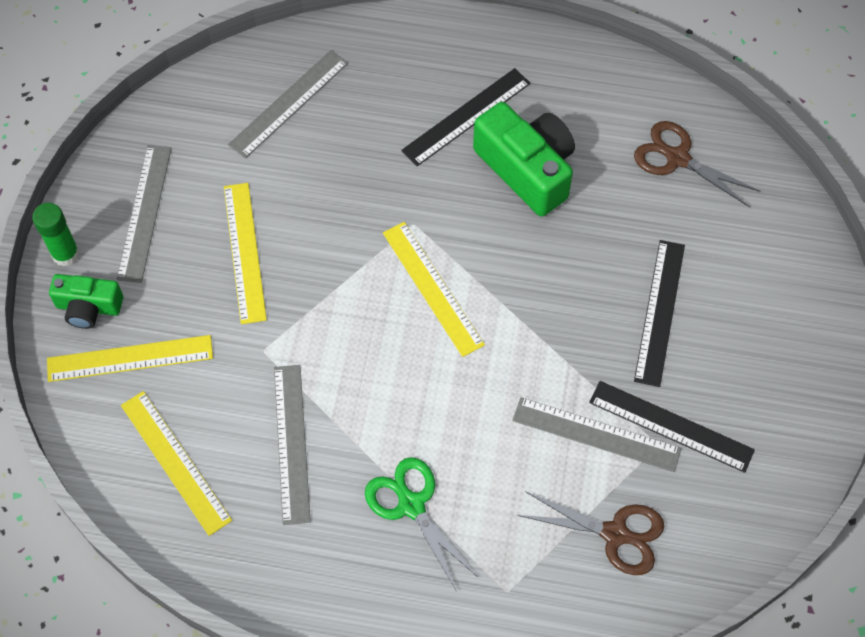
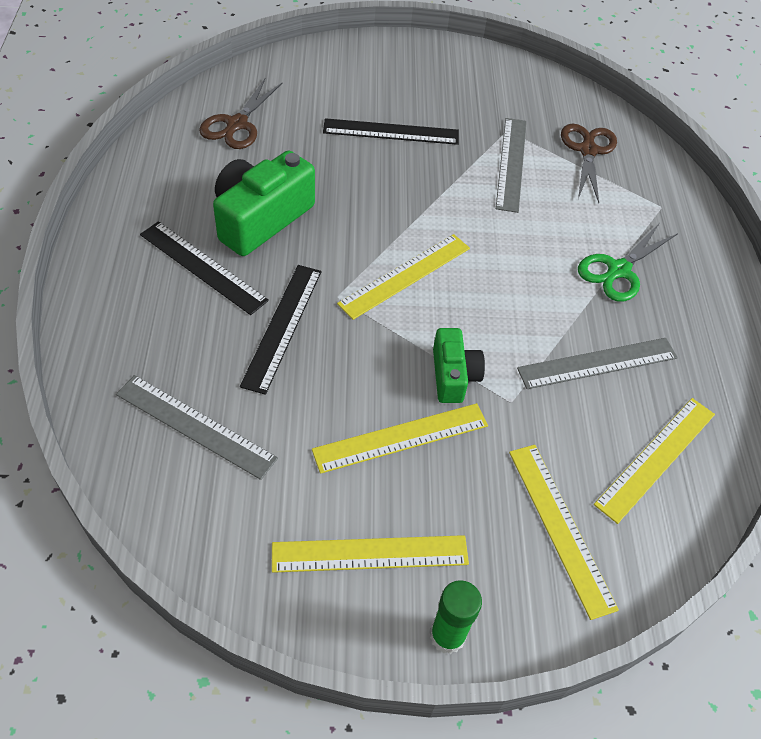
camera: 105 degrees left, 10 degrees down
green camera [49,274,123,329] -> green camera moved to [433,328,485,403]
grey ruler [117,145,172,283] -> yellow ruler [272,535,469,573]
black ruler [589,381,755,473] -> black ruler moved to [240,265,322,395]

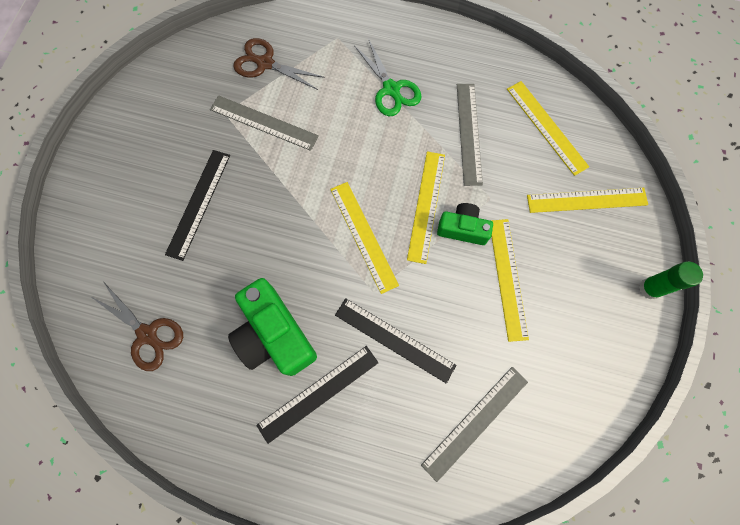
camera: 70 degrees left, 20 degrees up
yellow ruler [272,535,469,573] -> yellow ruler moved to [407,151,445,264]

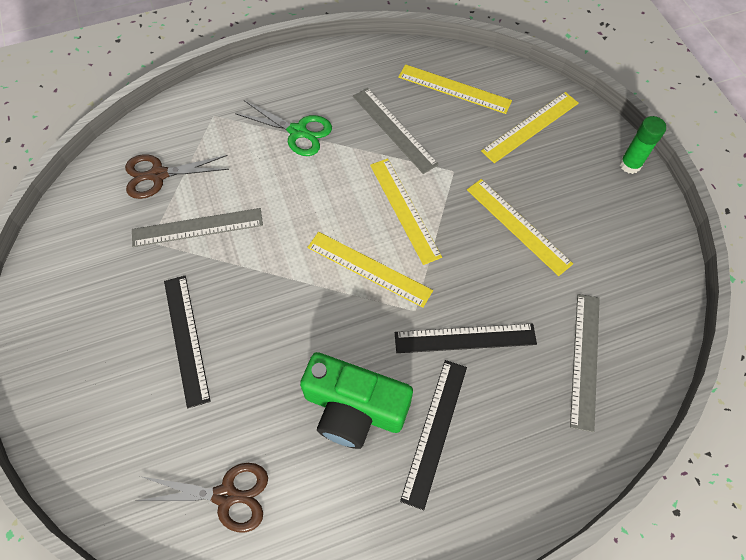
camera: 35 degrees left, 10 degrees down
green camera [437,203,493,245] -> none

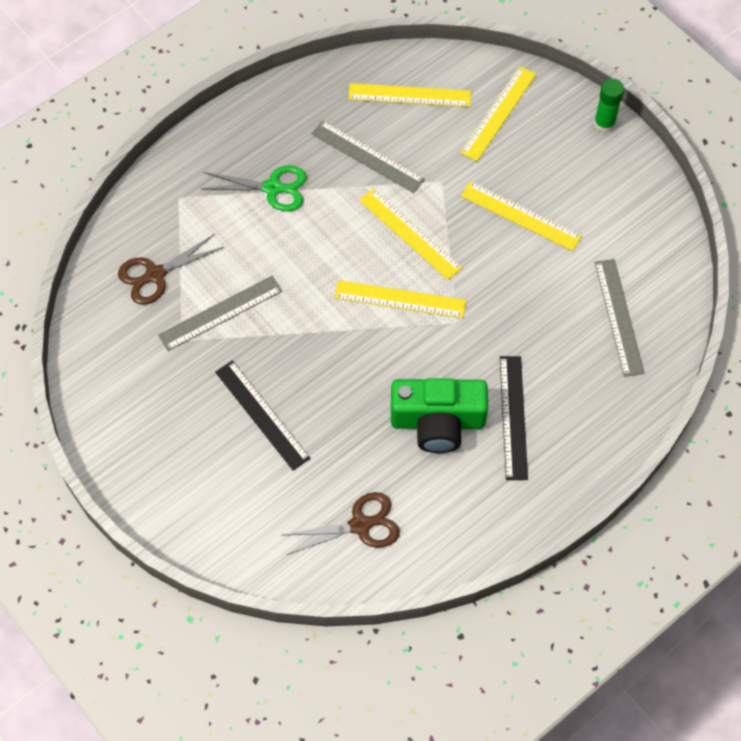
camera: 20 degrees left, 0 degrees up
black ruler [395,324,537,353] -> none

